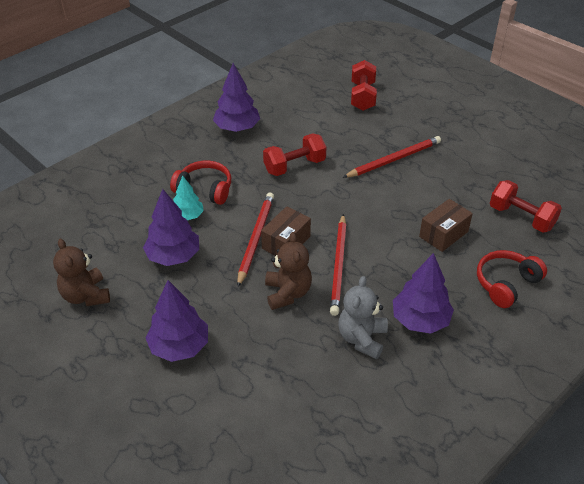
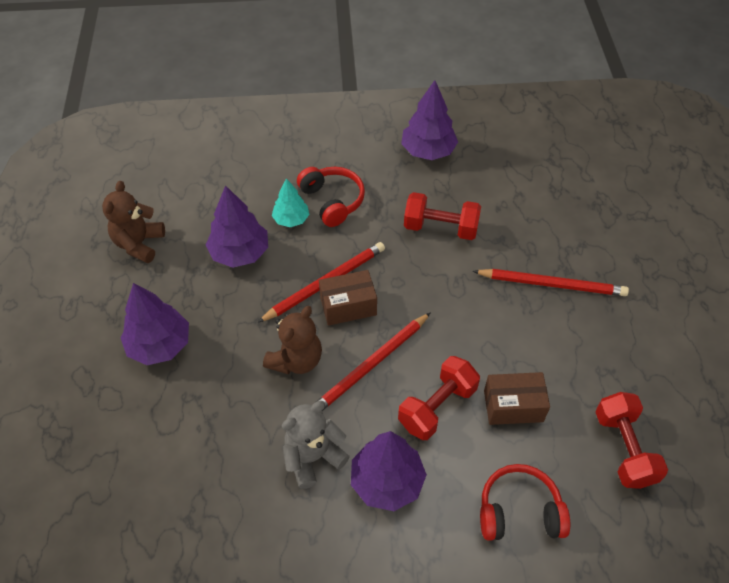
camera: 40 degrees right, 10 degrees up
red dumbbell [351,60,377,111] -> red dumbbell moved to [398,356,480,440]

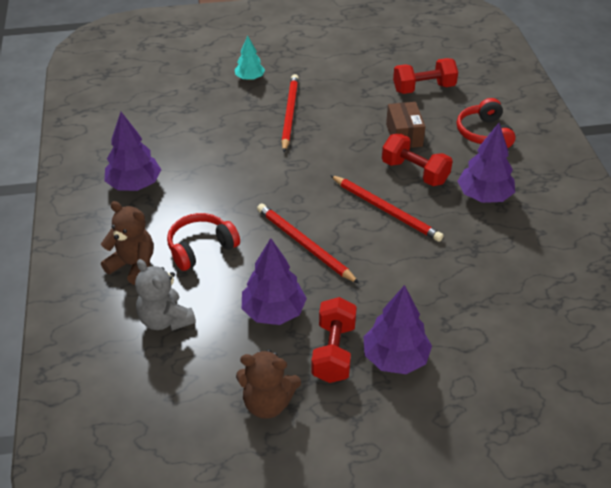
camera: 95 degrees left, 10 degrees down
brown teddy bear [263,306,322,374] -> brown teddy bear moved to [101,201,154,285]
turquoise tree [272,178,310,227] -> turquoise tree moved to [235,36,265,80]
grey teddy bear [282,401,350,489] -> grey teddy bear moved to [135,259,196,331]
brown box [319,270,377,326] -> none
red dumbbell [404,192,481,240] -> red dumbbell moved to [311,297,357,383]

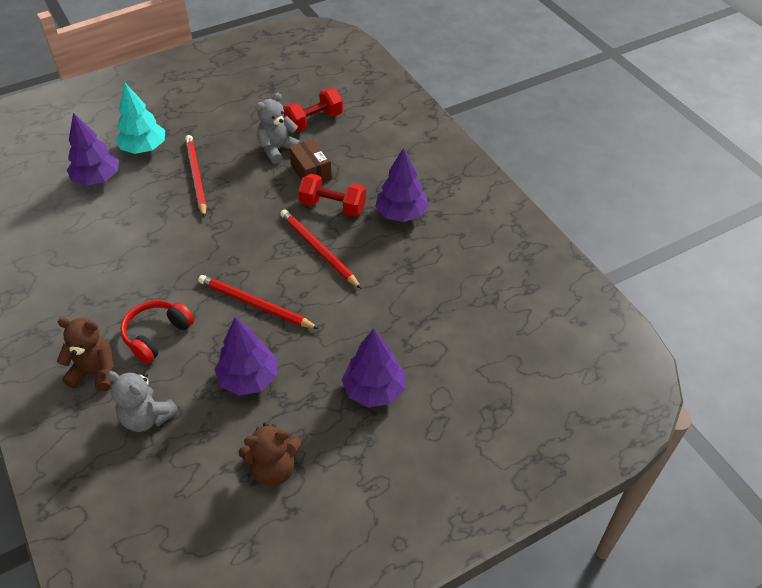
camera: 20 degrees left, 5 degrees up
purple tree [105,112,161,191] -> purple tree moved to [67,113,119,186]
turquoise tree [235,36,265,80] -> turquoise tree [115,83,165,154], size x1.60
red dumbbell [311,297,357,383] -> none
red pencil [330,175,443,242] -> red pencil turned 150 degrees counterclockwise [280,209,362,289]
red headphones [457,98,515,148] -> none
none -> grey teddy bear [256,93,301,164]

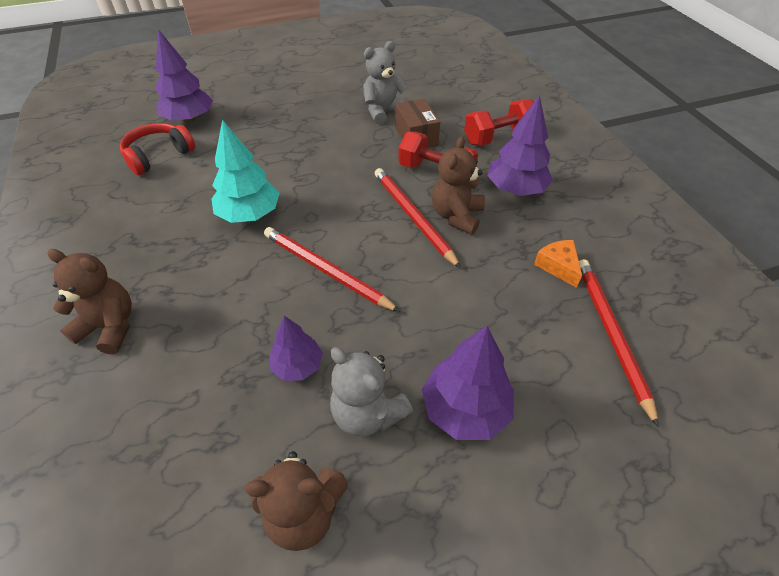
camera: 10 degrees right, 0 degrees up
grey teddy bear [108,371,179,432] -> grey teddy bear moved to [330,347,413,437]
turquoise tree [115,83,165,154] -> turquoise tree moved to [212,119,280,223]
red headphones [120,300,194,364] -> red headphones moved to [120,123,195,175]
red pencil [185,135,206,218] -> red pencil moved to [579,259,659,428]
purple tree [214,317,278,396] -> purple tree [269,316,323,381], size x0.62
red dumbbell [283,88,343,132] -> red dumbbell moved to [464,99,534,146]
none -> brown teddy bear [432,136,485,235]
none -> orange cheese [534,240,582,288]

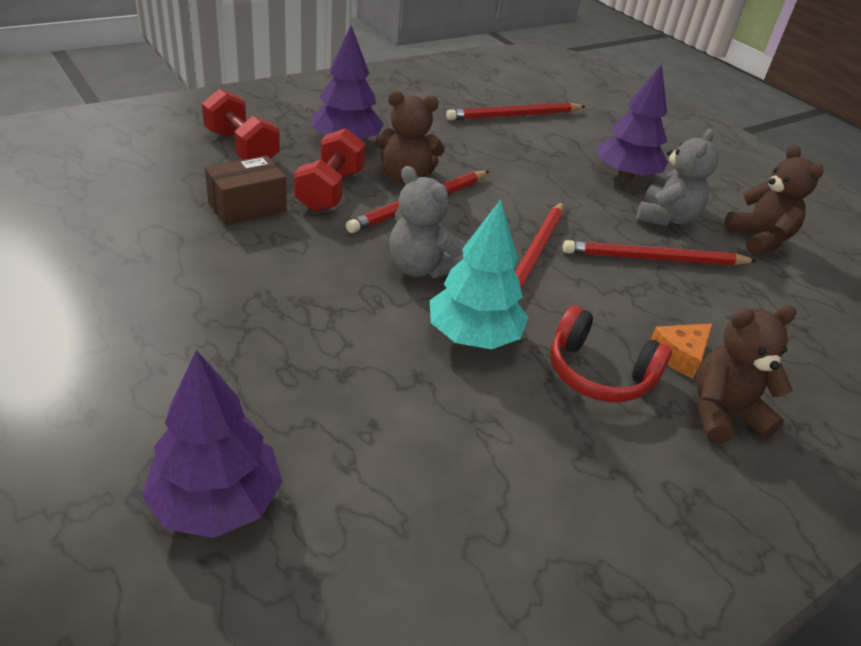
camera: 110 degrees left, 10 degrees down
brown teddy bear [47,249,132,354] -> brown teddy bear turned 75 degrees clockwise [696,306,797,443]
red headphones [120,123,195,175] -> red headphones moved to [551,305,672,402]
purple tree [269,316,323,381] -> red pencil [563,240,757,266]
grey teddy bear [363,41,408,125] -> grey teddy bear moved to [389,166,465,278]
orange cheese [534,240,582,288] -> orange cheese moved to [650,323,712,379]

